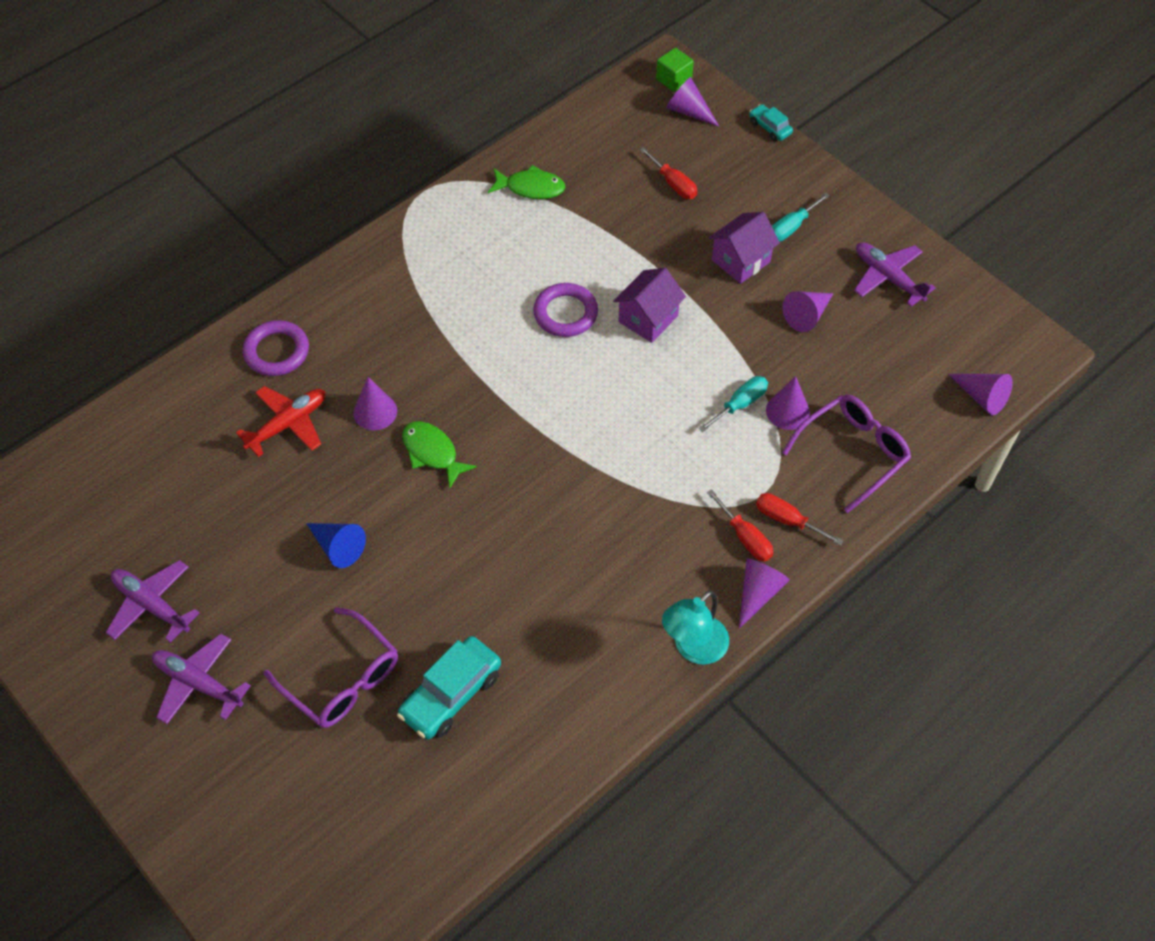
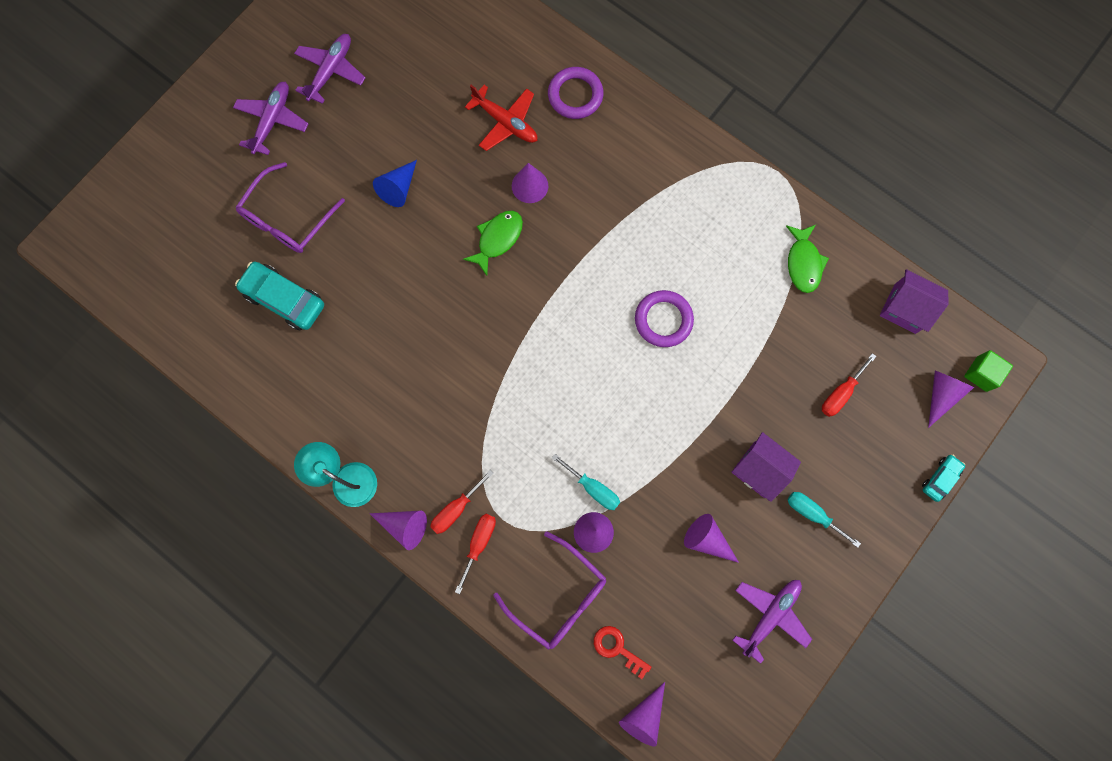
camera: 80 degrees right, 20 degrees up
purple house [613,268,686,343] -> purple house moved to [880,269,949,334]
none -> red key [594,626,651,679]

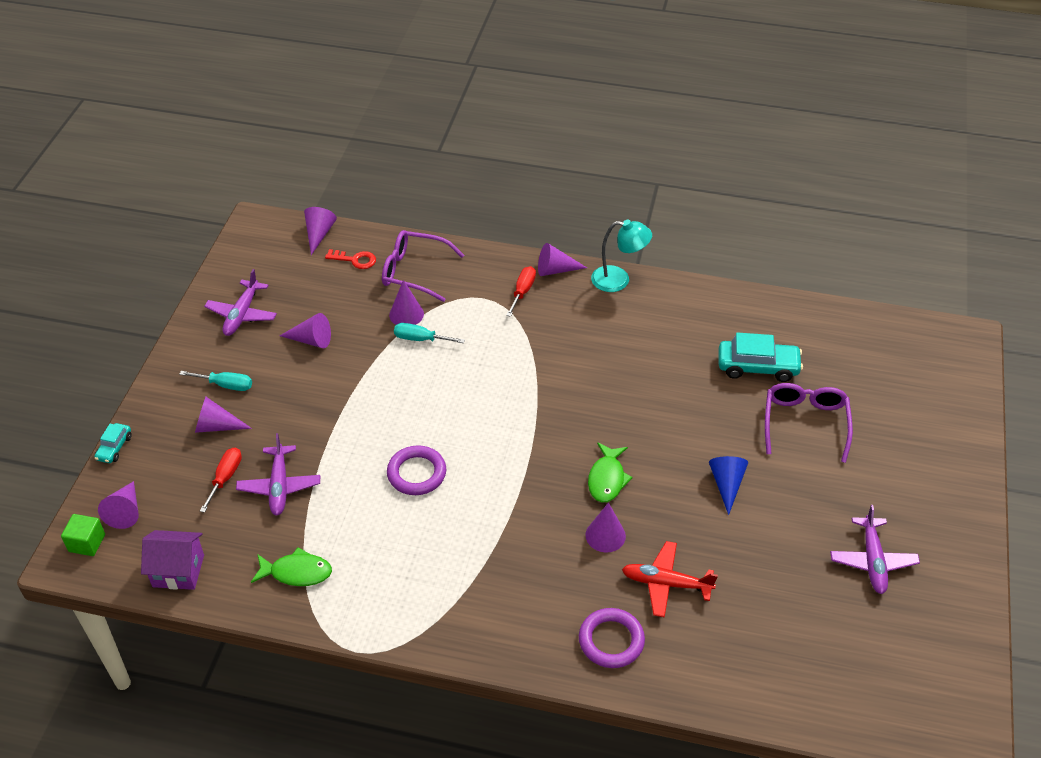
camera: 155 degrees right, 30 degrees down
purple plane [233,82,308,155] -> purple plane moved to [236,433,320,515]
red screwdriver [455,514,496,594] -> none
purple house [732,432,801,502] -> none
green fish [786,225,829,293] -> green fish turned 120 degrees clockwise [251,547,332,586]
none -> purple cone [195,397,252,433]

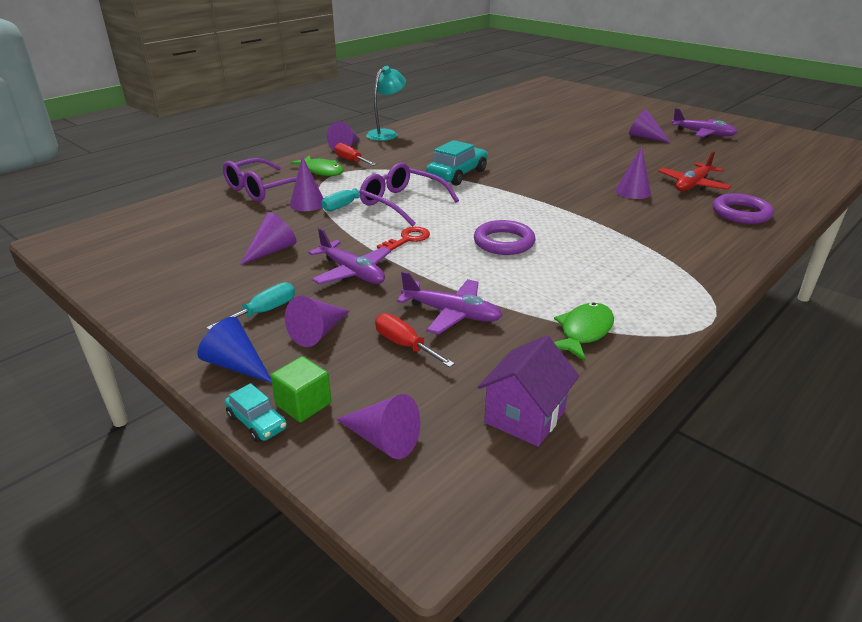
camera: 60 degrees left, 15 degrees down
green cube [61,514,105,556] -> green cube moved to [271,356,331,422]
purple plane [204,269,277,336] -> purple plane moved to [308,228,391,284]
purple cone [304,207,337,255] -> purple cone moved to [629,109,671,143]
red key [325,249,376,269] -> red key moved to [377,227,430,251]
green fish [588,442,633,502] -> green fish moved to [290,155,344,176]
blue cone [709,456,748,515] -> blue cone moved to [197,317,272,383]
turquoise car [719,332,803,382] -> turquoise car moved to [426,140,487,186]
purple glasses [765,383,853,463] -> purple glasses moved to [359,162,459,226]

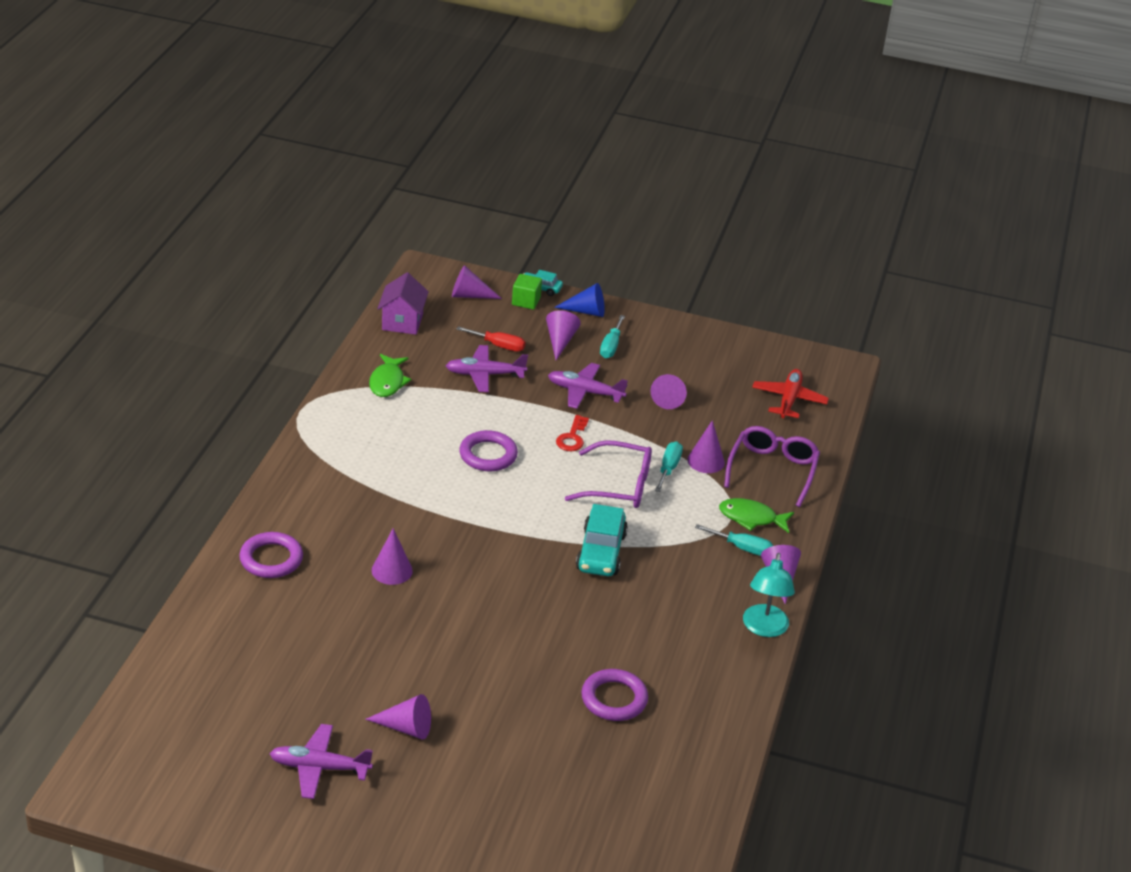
camera: 150 degrees right, 5 degrees up
red screwdriver [334,143,376,166] -> turquoise screwdriver [695,524,773,556]
red plane [658,151,731,191] -> red plane moved to [752,369,829,418]
none -> purple ring [581,669,648,721]

